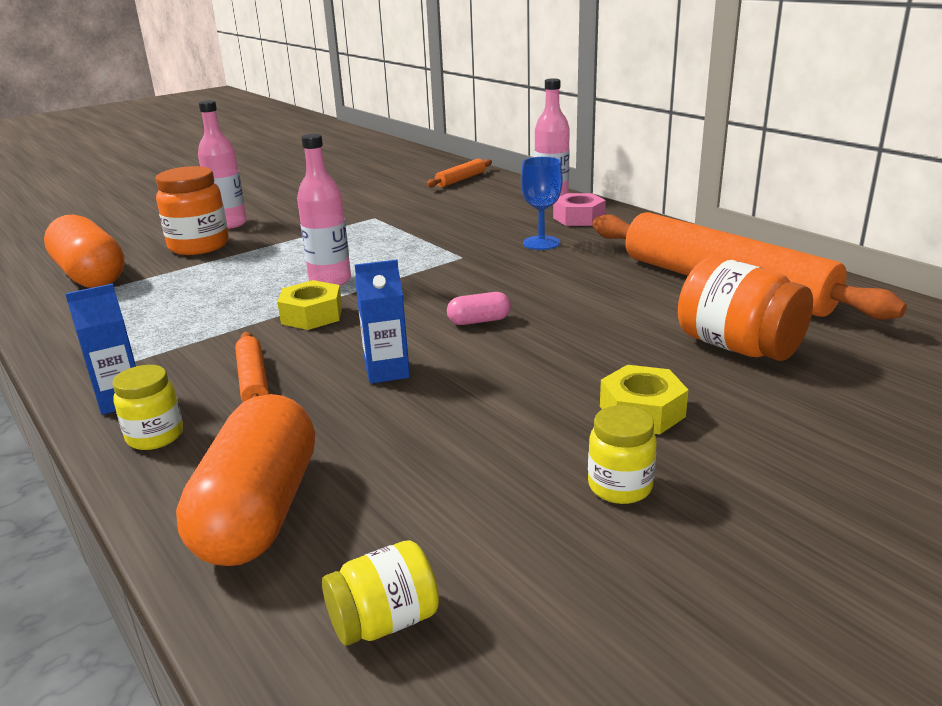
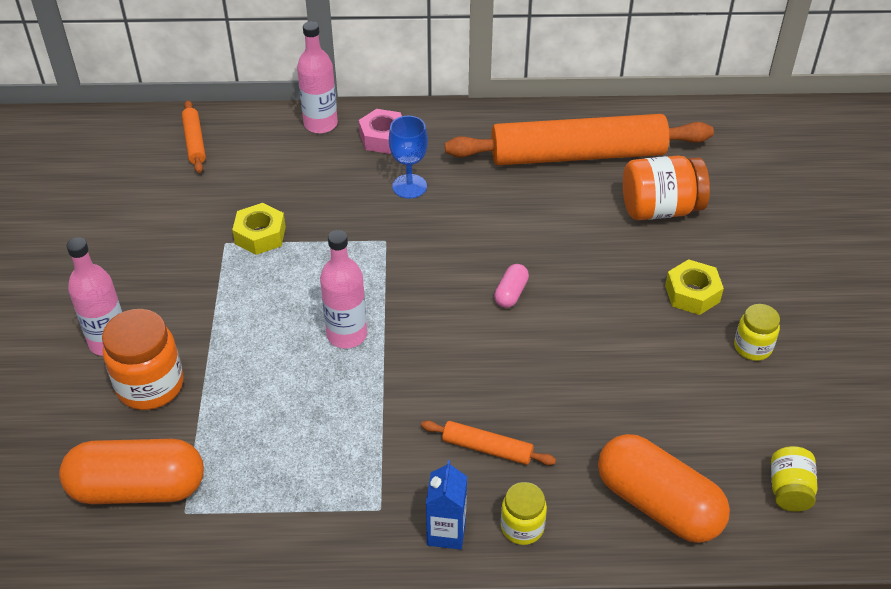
camera: 55 degrees left, 20 degrees up
yellow nut [277,280,342,330] -> yellow nut moved to [232,203,286,255]
blue carton [355,260,410,384] -> none

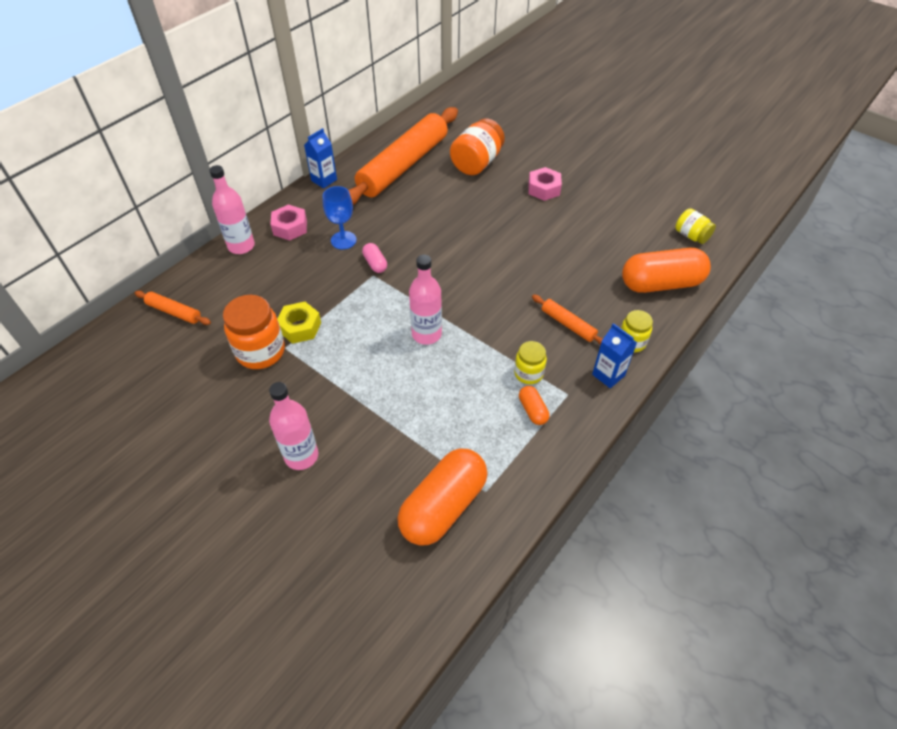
camera: 50 degrees left, 5 degrees up
orange jar [102,309,184,410] -> orange jar moved to [223,295,285,369]
orange rolling pin [421,420,556,465] -> orange rolling pin turned 75 degrees clockwise [532,294,603,345]
pink capsule [494,264,529,308] -> pink capsule moved to [362,243,387,273]
yellow nut [665,259,724,315] -> pink nut [528,167,562,201]
yellow jar [734,304,780,361] -> yellow jar moved to [514,341,547,384]
none -> blue carton [304,128,337,188]
none -> orange capsule [519,386,549,425]

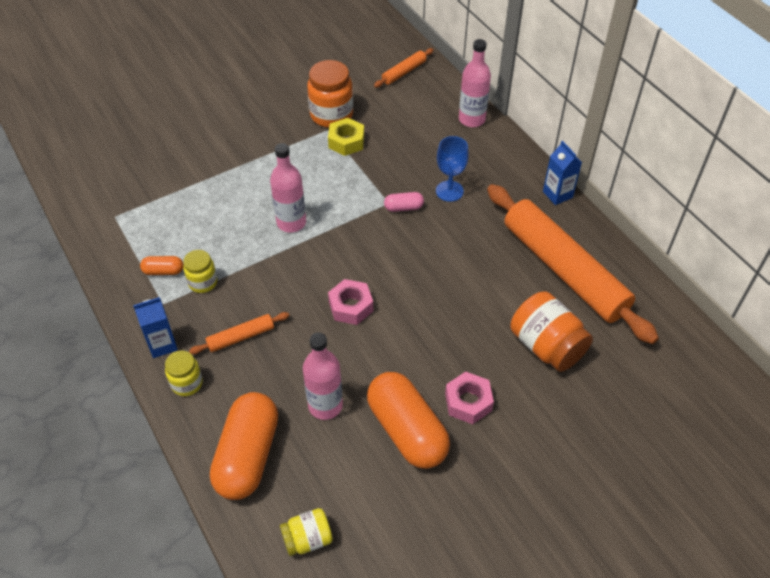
camera: 110 degrees right, 0 degrees up
pink bottle [269,382,318,470] -> pink bottle moved to [303,332,343,420]
pink nut [270,205,307,241] -> pink nut moved to [328,279,373,325]
orange capsule [398,449,487,546] -> orange capsule moved to [367,372,450,469]

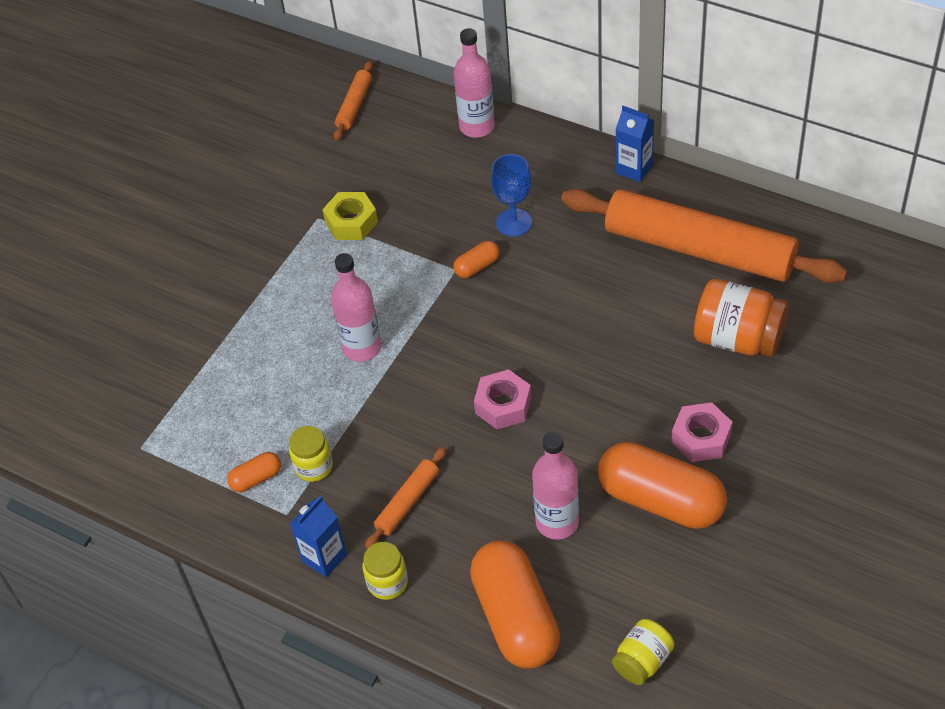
camera: 25 degrees left, 0 degrees up
orange jar [307,60,353,128] -> none
pink capsule [384,192,424,212] -> orange capsule [453,241,500,278]

